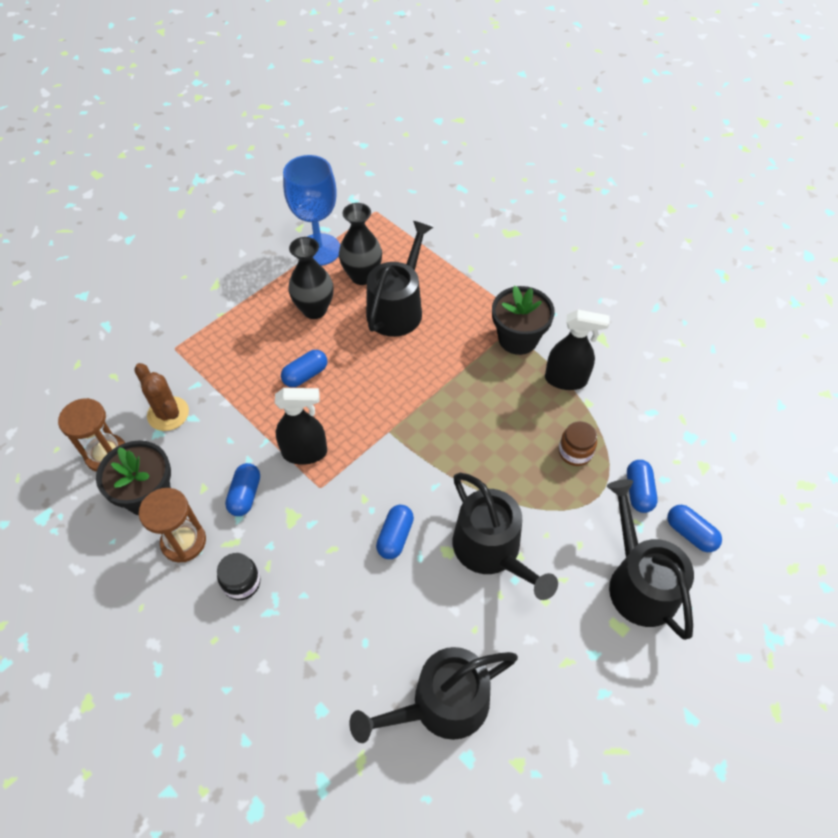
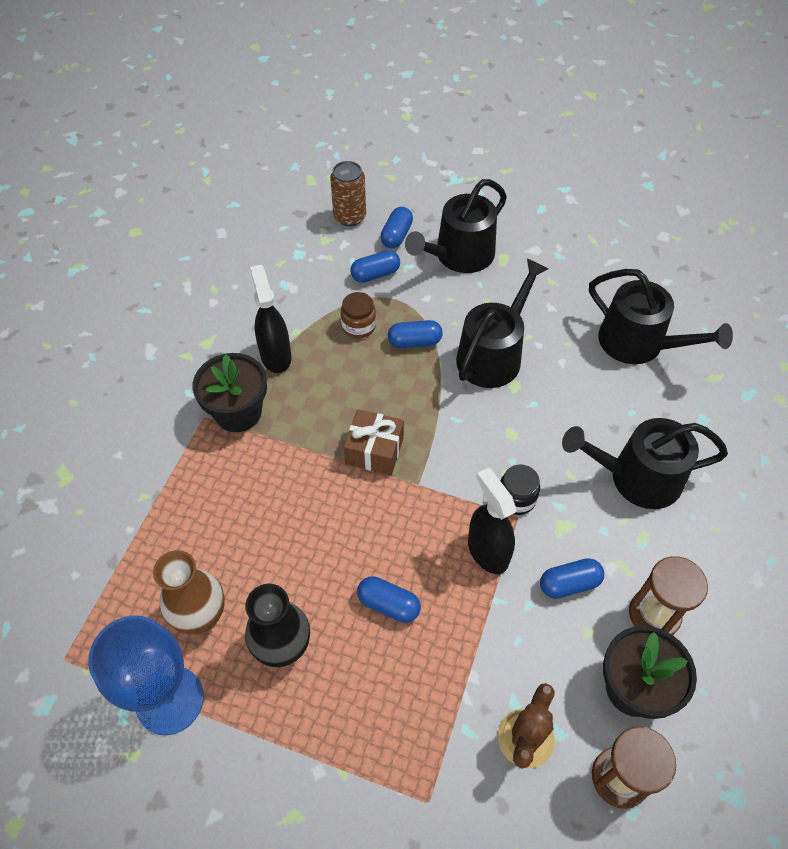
camera: 115 degrees left, 0 degrees up
black jar [217,553,260,600] -> black jar moved to [500,464,540,515]
black vase [339,203,382,285] -> brown vase [153,550,225,634]
black watering can [366,221,433,337] -> black watering can moved to [562,418,728,509]
blue capsule [376,505,414,559] -> blue capsule moved to [388,320,443,348]
none -> brown can [330,161,366,226]
none -> brown gift [344,409,404,475]

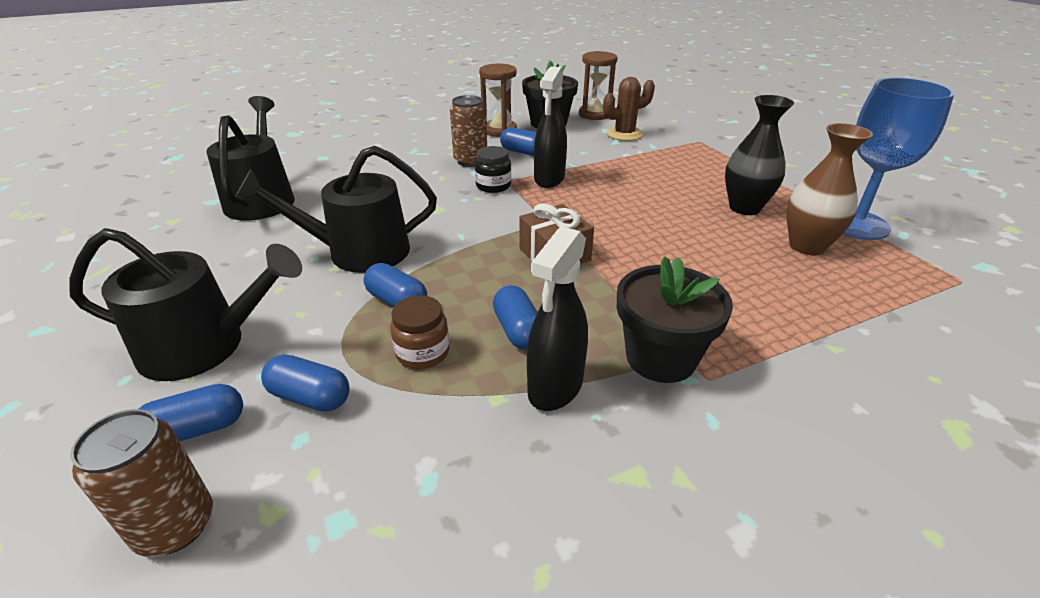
camera: 135 degrees left, 20 degrees down
blue capsule [357,576,421,623] -> blue capsule moved to [493,285,538,350]
black watering can [562,418,728,509] -> none
none -> brown can [450,95,487,167]

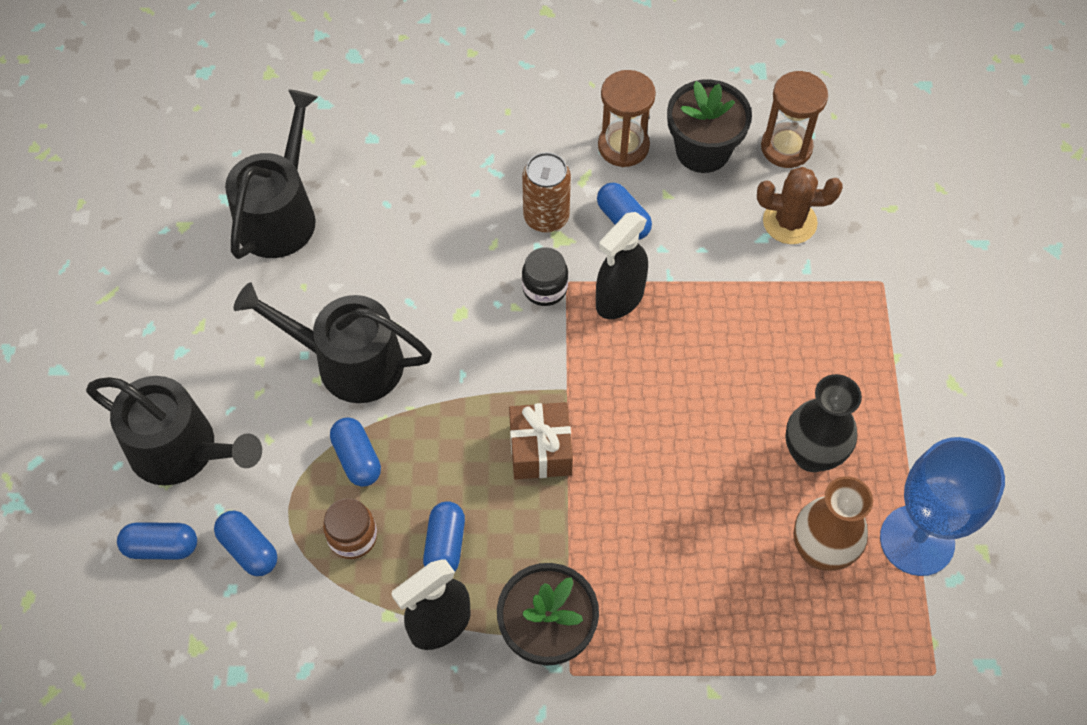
camera: 25 degrees right, 25 degrees up
brown can [70,409,213,557] -> none

